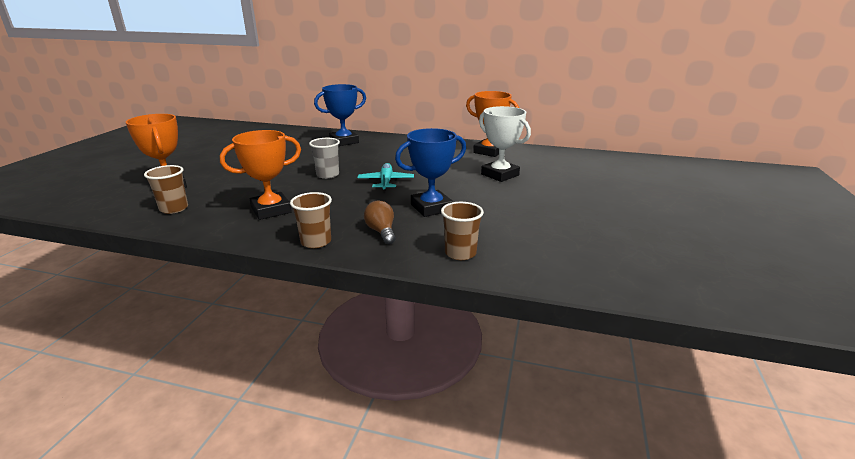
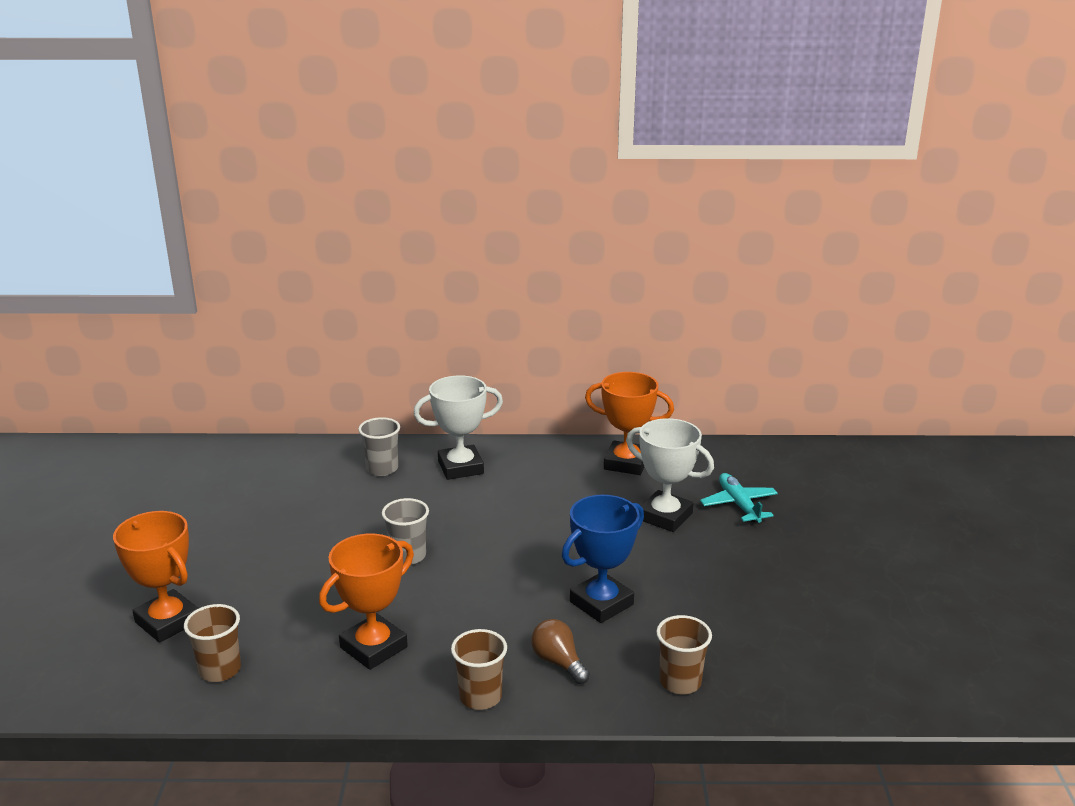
camera: 15 degrees left, 0 degrees up
blue trophy [314,84,366,146] -> grey cup [358,417,400,476]
turquoise plane [357,163,414,191] -> turquoise plane moved to [700,473,778,523]
none -> white trophy [413,375,503,480]

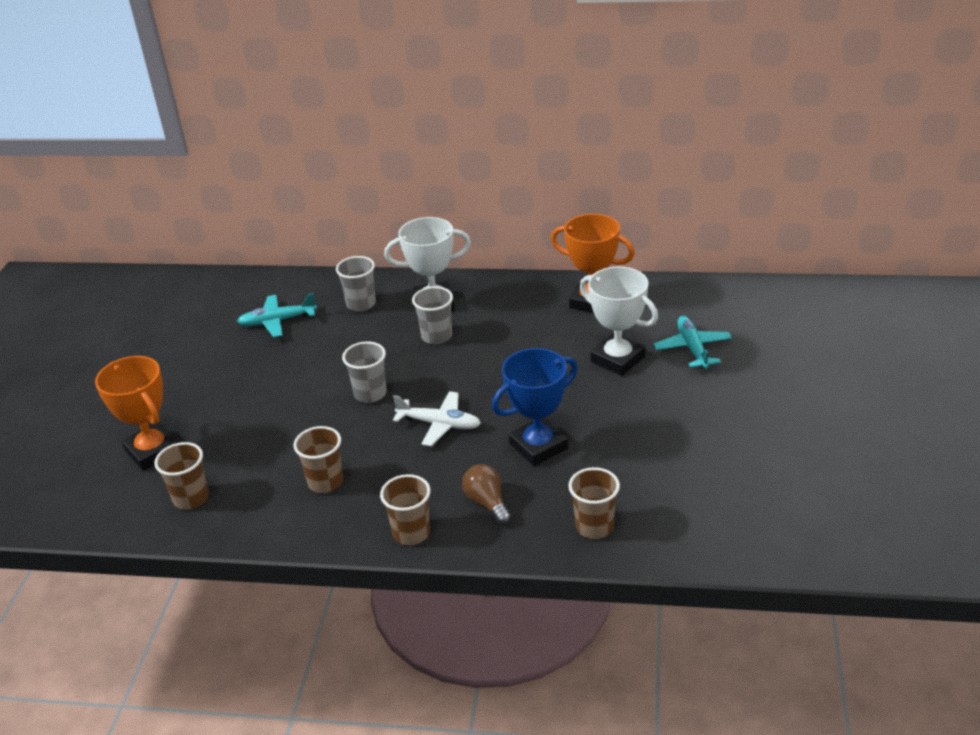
camera: 10 degrees right, 10 degrees up
orange trophy [319,534,414,670] -> brown cup [294,426,343,493]
none -> turquoise plane [237,293,317,337]
none -> white plane [393,391,481,446]
none -> grey cup [412,286,453,344]

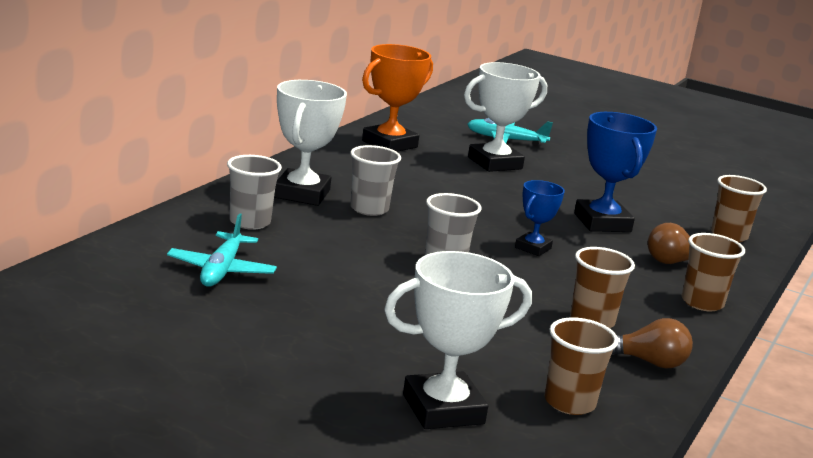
camera: 75 degrees left, 15 degrees down
orange trophy [95,356,178,471] -> white trophy [384,251,532,429]
white plane [393,391,481,446] -> blue trophy [515,180,565,256]
none -> brown light bulb [611,318,693,369]

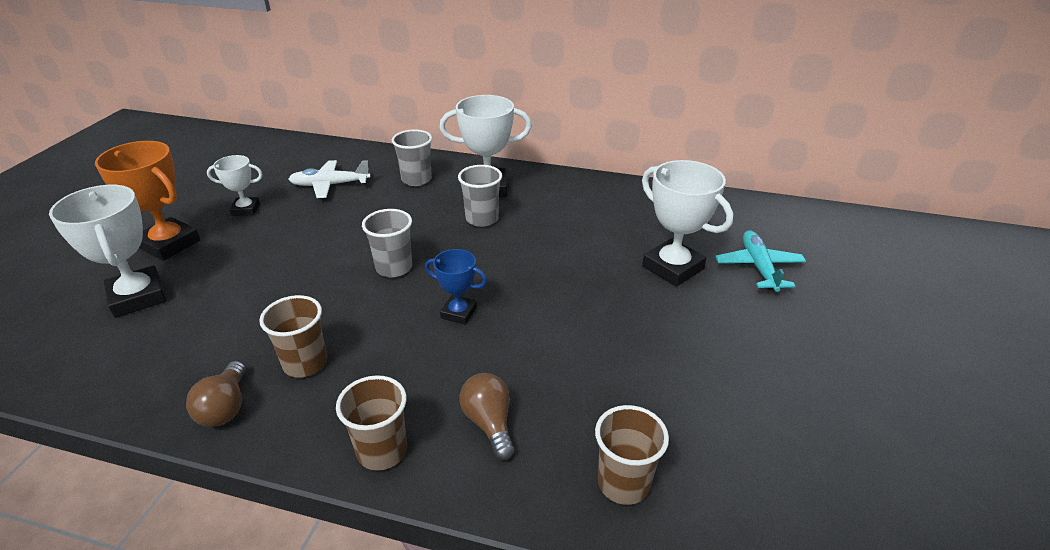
camera: 80 degrees right, 15 degrees up
turquoise plane [167,214,277,287] -> white plane [289,160,371,198]
orange trophy [362,44,433,152] -> orange trophy moved to [95,141,200,261]
brown cup [545,317,618,415] -> none
blue trophy [574,112,657,232] -> none
none -> white trophy [207,155,263,216]

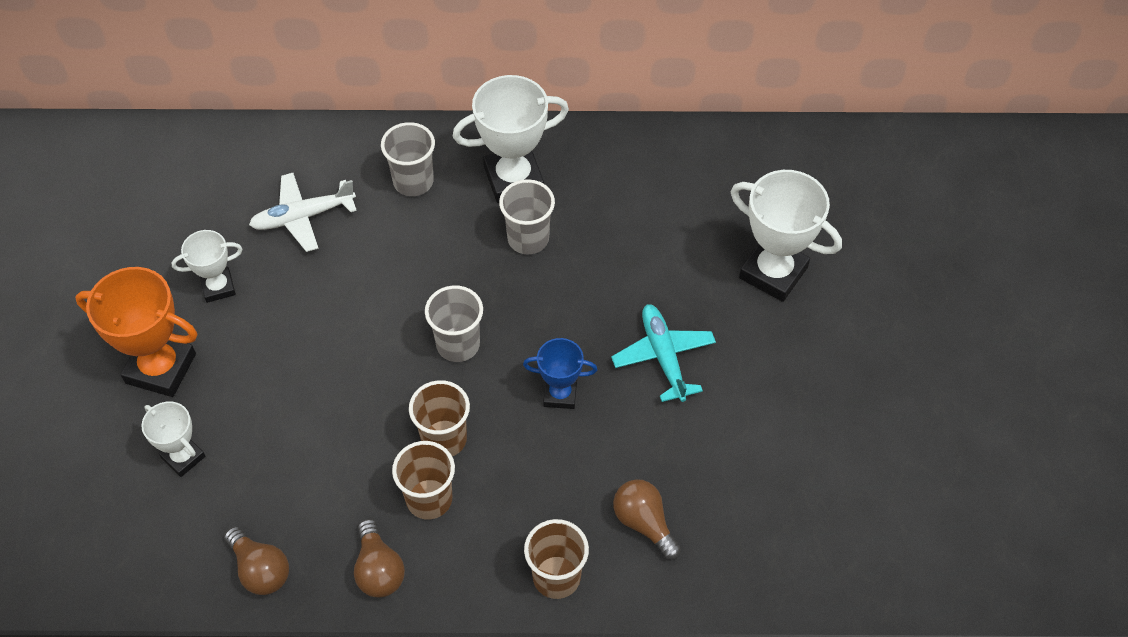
camera: 15 degrees left, 20 degrees up
white trophy [49,185,166,318] -> white trophy [141,401,205,477], size x0.57
brown cup [595,405,669,505] -> brown cup moved to [409,380,470,456]
turquoise plane [715,230,806,292] -> turquoise plane moved to [611,304,716,402]
none -> brown light bulb [224,527,289,595]

